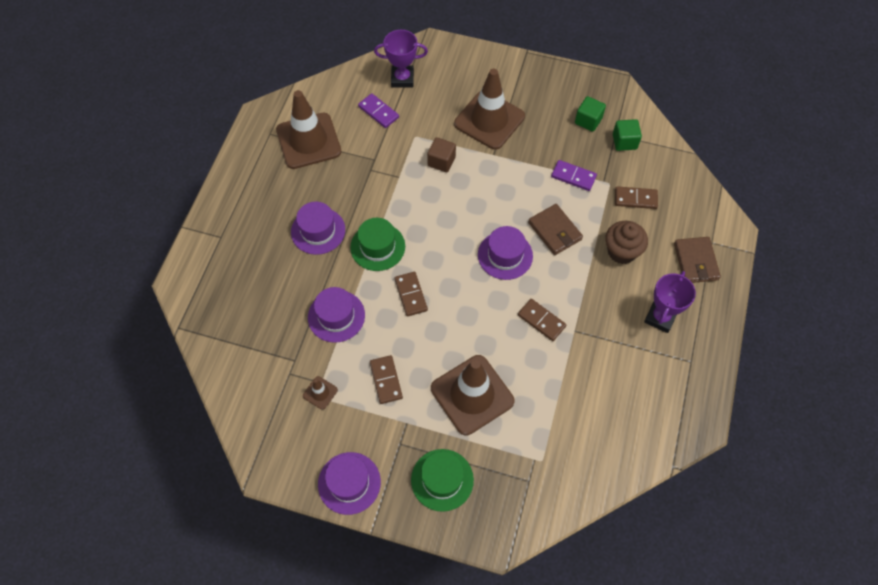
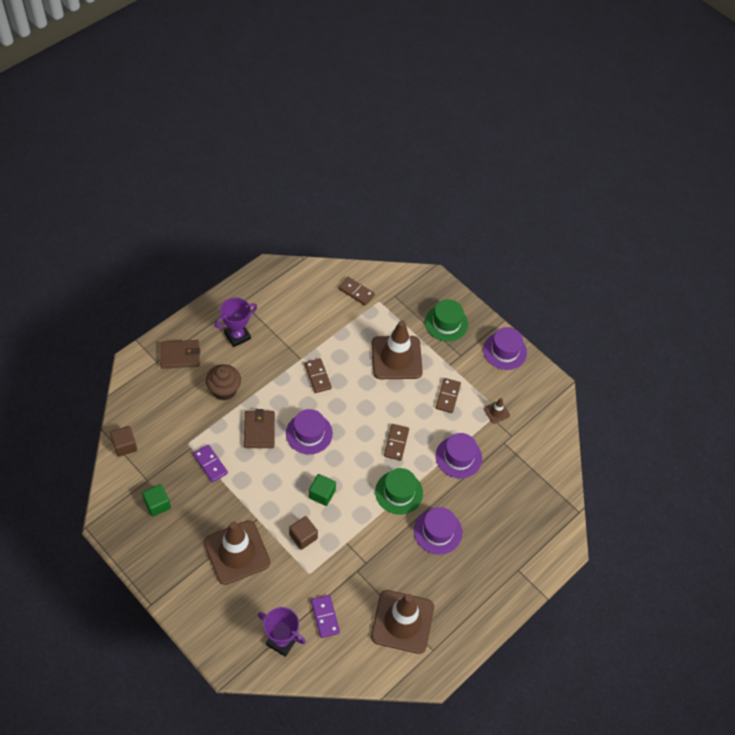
camera: 155 degrees left, 5 degrees down
green cube [613,119,642,151] -> green cube moved to [309,474,336,506]
brown domino [615,186,658,209] -> brown domino moved to [338,277,375,305]
brown wallet [674,237,721,283] -> brown wallet turned 60 degrees clockwise [160,340,200,369]
none -> brown cube [110,426,137,457]

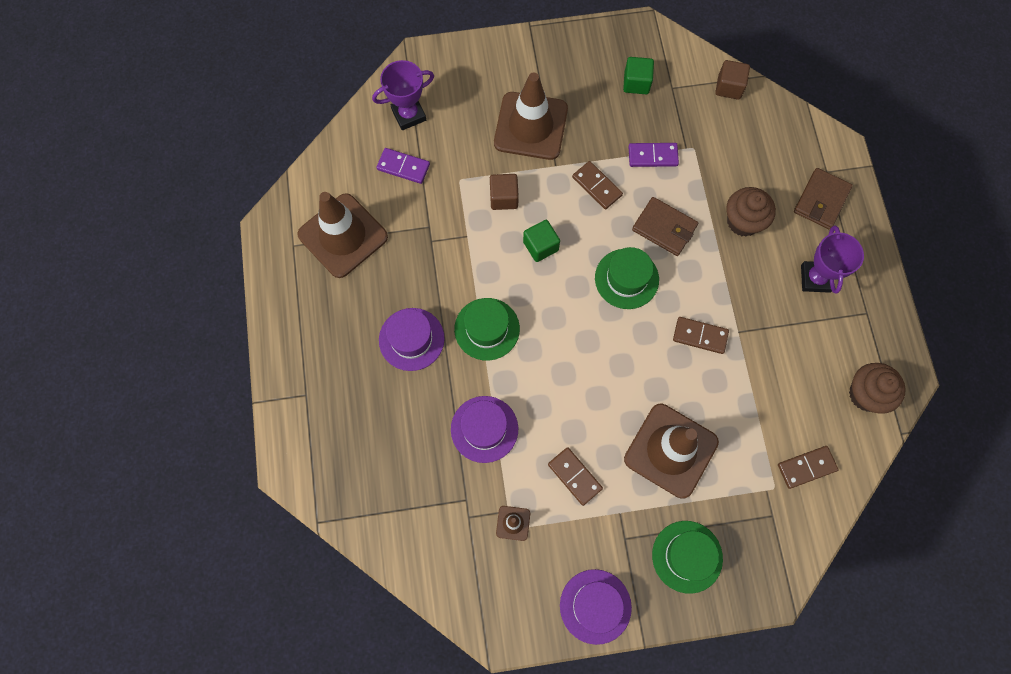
camera: 130 degrees right, 15 degrees up
purple hat [286,409,333,455] -> green hat [595,247,659,309]
brown domino [384,424,409,461] -> brown domino moved to [572,161,623,209]
none -> brown cupcake [849,363,906,414]

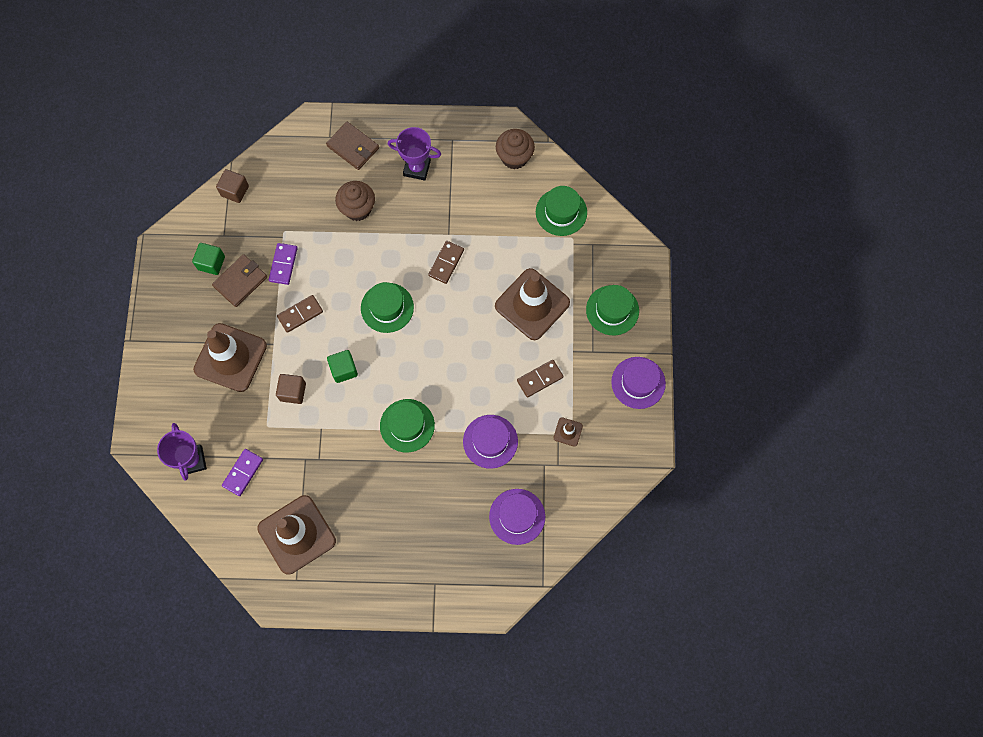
camera: 80 degrees left, 0 degrees up
purple hat [379,308,445,371] -> purple hat moved to [489,489,545,545]
brown wallet [632,197,698,256] -> brown wallet moved to [212,254,267,307]
brown domino [778,446,839,489] -> green hat [536,186,587,236]

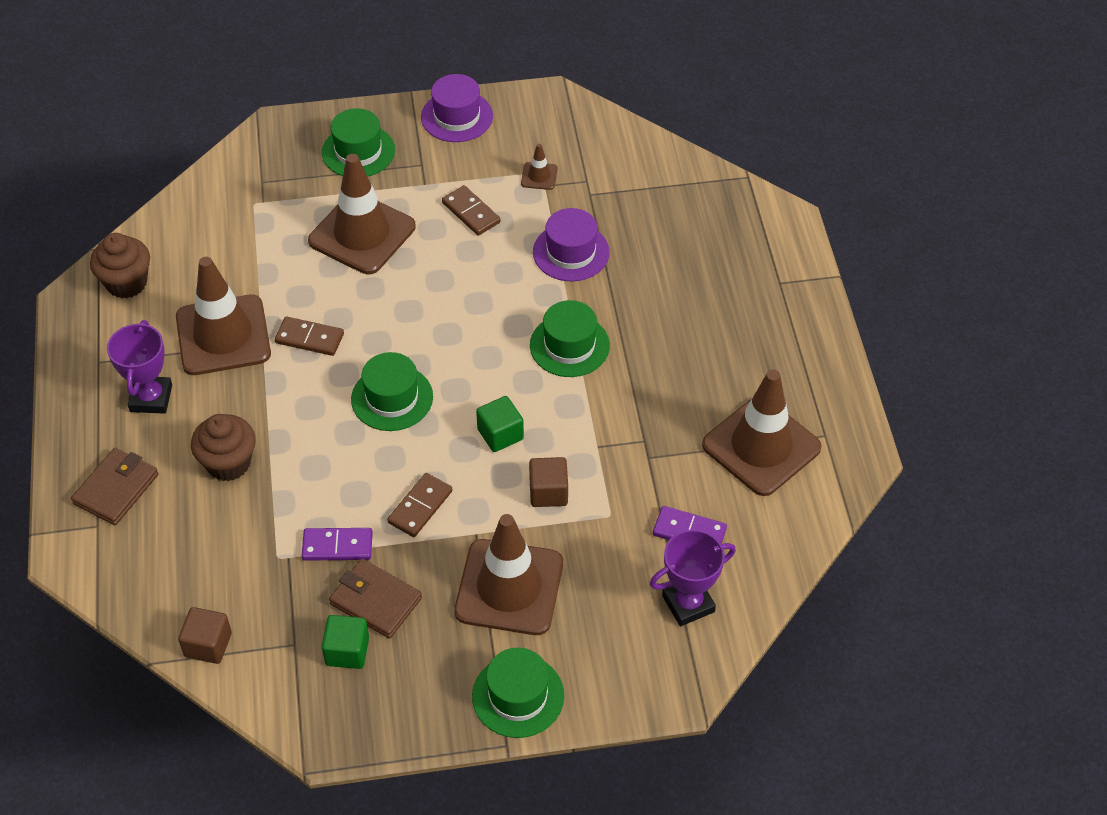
camera: 100 degrees left, 20 degrees down
brown domino [277,295,323,333] -> brown domino turned 75 degrees clockwise [387,473,452,537]
purple hat [489,489,545,545] -> none
green hat [536,186,587,236] -> green hat moved to [472,648,564,738]
none -> brown traffic cone [176,257,271,375]

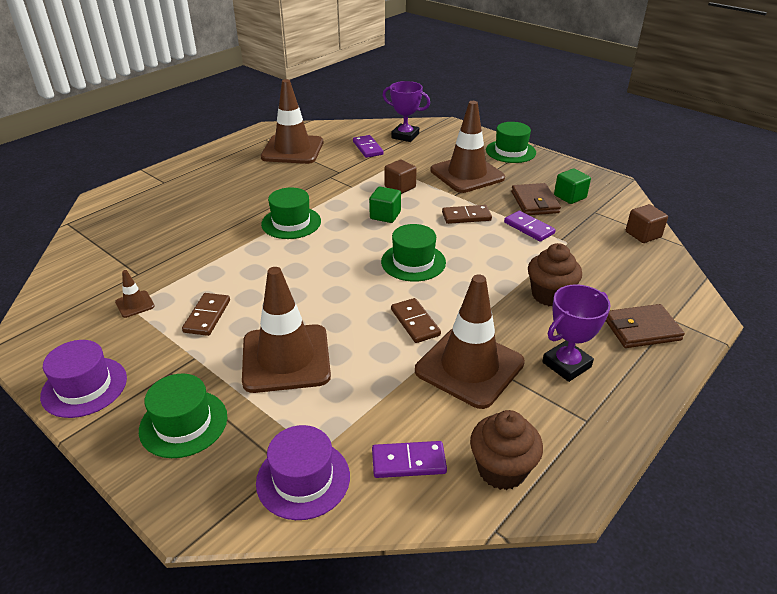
camera: 130 degrees left, 15 degrees down
purple hat [533,208,610,281] -> purple hat moved to [256,425,350,520]
none -> purple domino [372,441,447,478]

